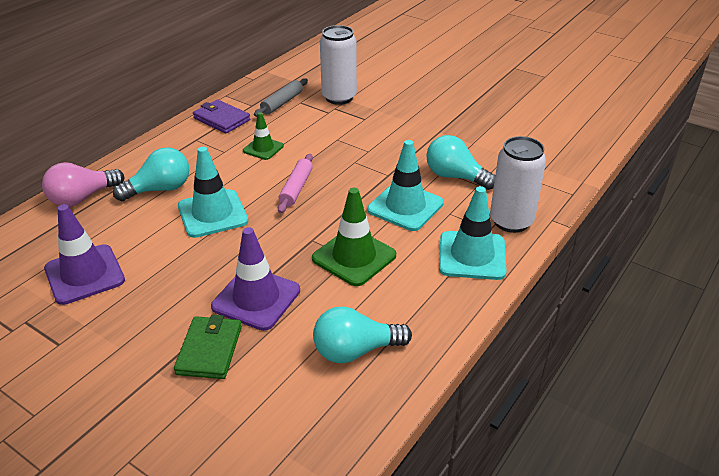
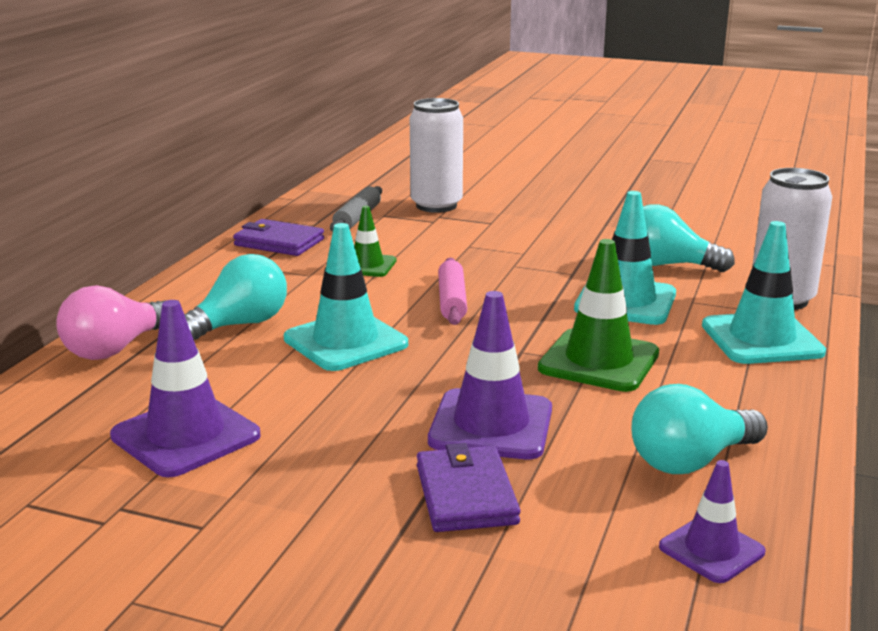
camera: 15 degrees left, 15 degrees down
green wallet [174,315,242,379] -> purple wallet [417,443,520,532]
none -> purple traffic cone [659,460,765,583]

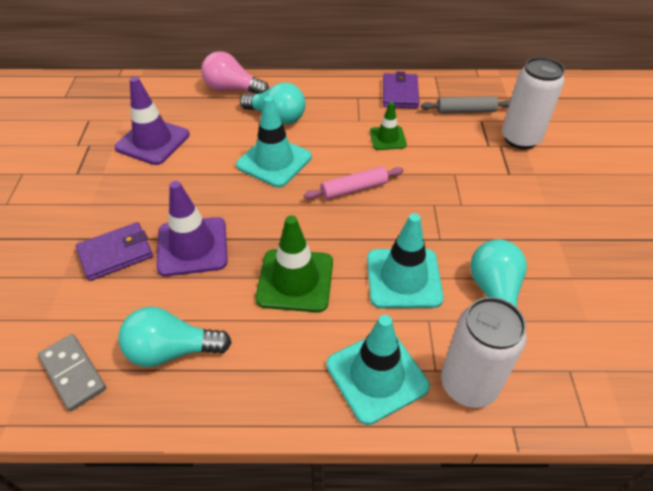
camera: 70 degrees right, 25 degrees up
turquoise light bulb [631,384,768,474] -> turquoise light bulb turned 45 degrees counterclockwise [118,307,232,367]
purple traffic cone [659,460,765,583] -> grey domino [38,334,106,411]

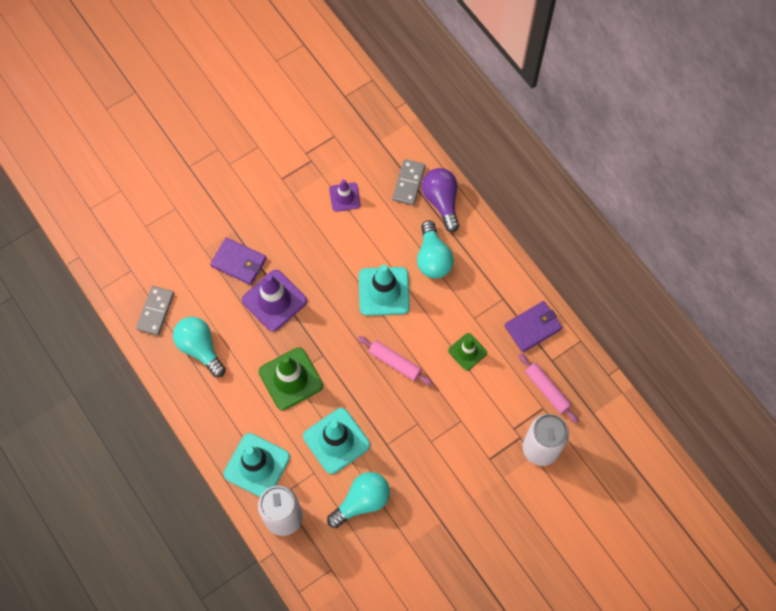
camera: 55 degrees right, 20 degrees up
purple traffic cone [115,77,190,165] -> purple traffic cone [329,179,361,212], size x0.59
pink light bulb [201,51,269,94] -> purple light bulb [422,168,459,232]
grey rolling pin [421,96,511,114] -> pink rolling pin [519,354,579,423]
none -> grey domino [392,159,425,205]

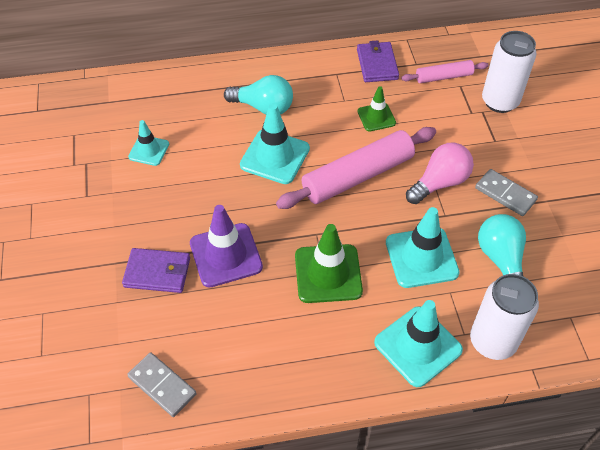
camera: 65 degrees left, 15 degrees down
turquoise light bulb [173,317,226,377] -> none
purple wallet [210,237,267,285] -> purple wallet turned 45 degrees clockwise [122,248,190,293]
purple traffic cone [329,179,361,212] -> turquoise traffic cone [128,120,169,166]
pink rolling pin [358,336,433,385] -> pink rolling pin [276,127,436,209], size x1.86
grey domino [392,159,425,205] -> grey domino moved to [475,169,538,216]
purple light bulb [422,168,459,232] -> none
none -> pink light bulb [406,143,474,204]

